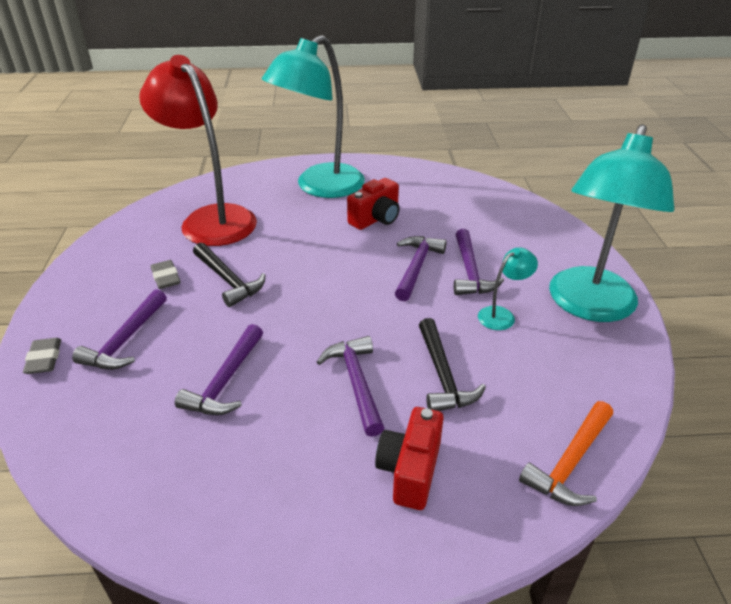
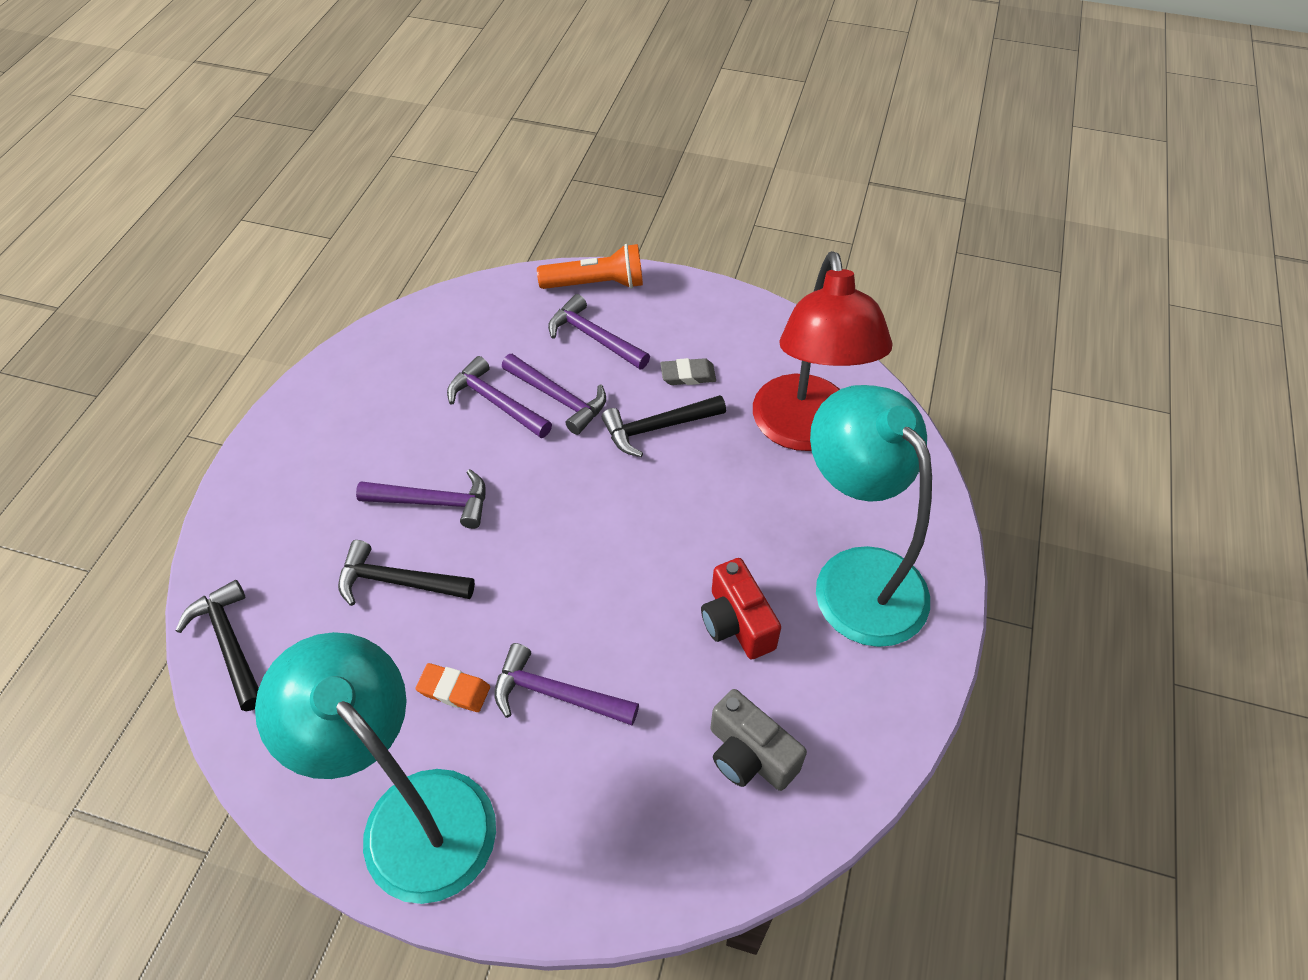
camera: 110 degrees right, 15 degrees up
grey eraser [23,338,61,374] -> orange flashlight [537,244,643,289]
red lamp [139,55,257,246] -> red lamp turned 105 degrees clockwise [753,251,893,451]
red camera [375,407,443,510] -> none
purple hammer [395,236,447,301] -> purple hammer moved to [502,354,606,435]
turquoise lamp [478,247,538,330] -> orange eraser [415,663,490,712]
orange hammer [519,401,613,506] -> black hammer [176,580,259,711]
none -> grey camera [710,689,807,791]

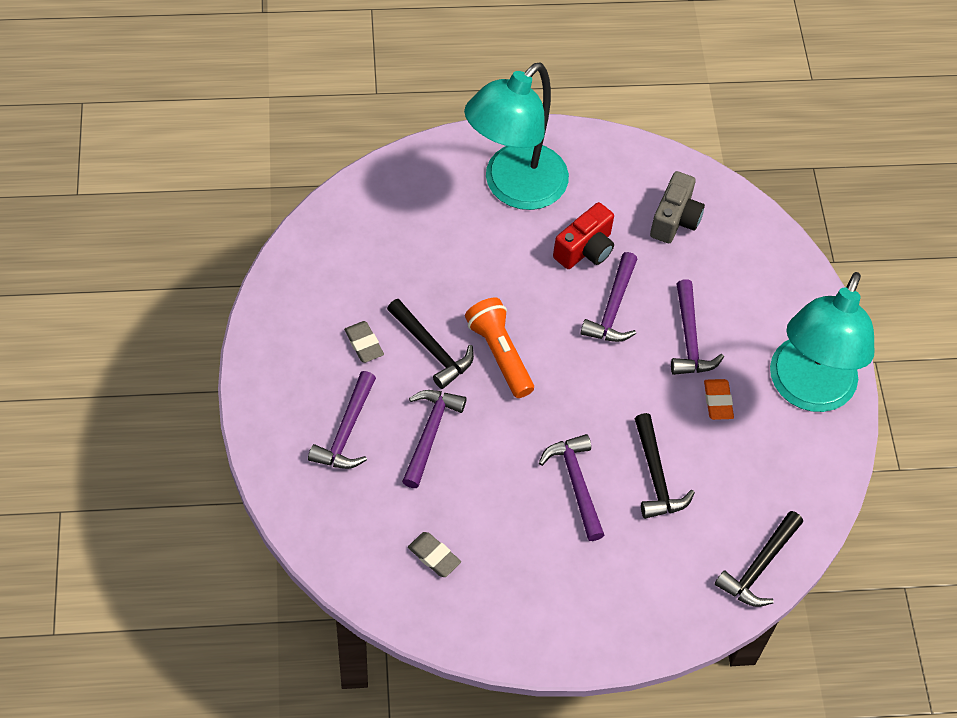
camera: 115 degrees left, 5 degrees up
purple hammer [447,356,552,438] -> purple hammer moved to [580,252,637,342]
orange flashlight [537,244,643,289] -> orange flashlight moved to [465,298,534,398]
red lamp [753,251,893,451] -> none
none -> grey eraser [408,532,461,577]

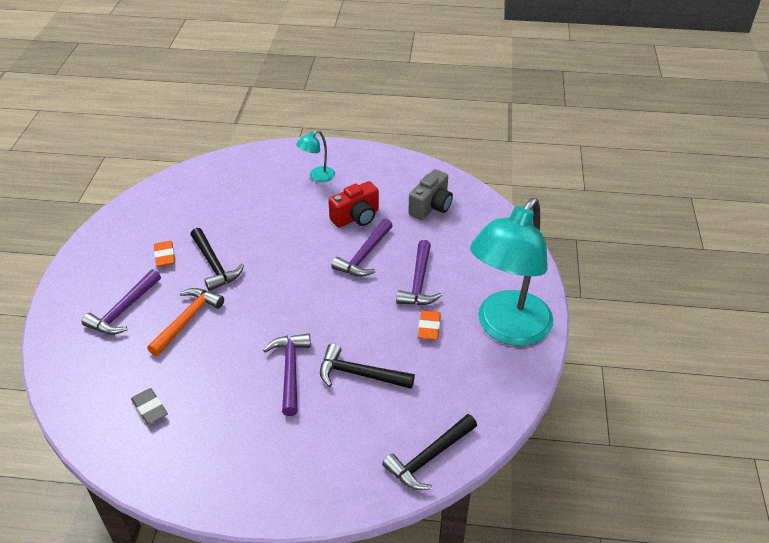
camera: 15 degrees right, 15 degrees down
grey eraser [344,321,384,363] -> orange eraser [154,241,175,267]
purple hammer [402,390,467,488] -> orange hammer [147,288,224,356]
turquoise lamp [464,63,569,210] -> turquoise lamp [296,130,335,182], size x0.41
orange flashlight [465,298,534,398] -> none
black hammer [634,413,695,519] -> black hammer turned 105 degrees clockwise [320,343,415,389]

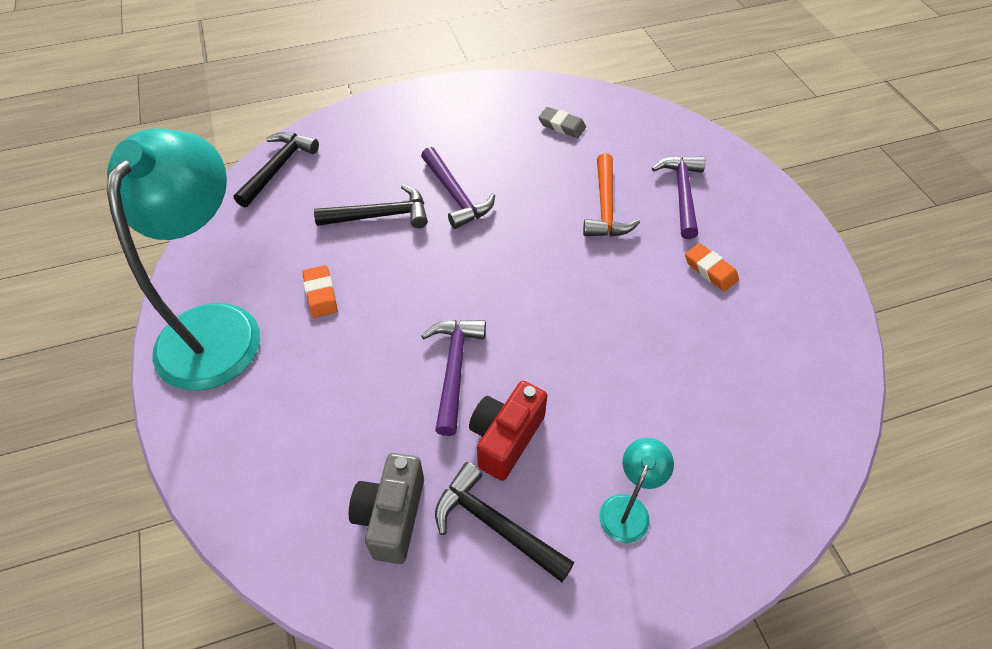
camera: 155 degrees right, 10 degrees up
black hammer [190,228,244,291] -> black hammer moved to [435,462,575,582]
purple hammer [396,240,442,305] -> none

